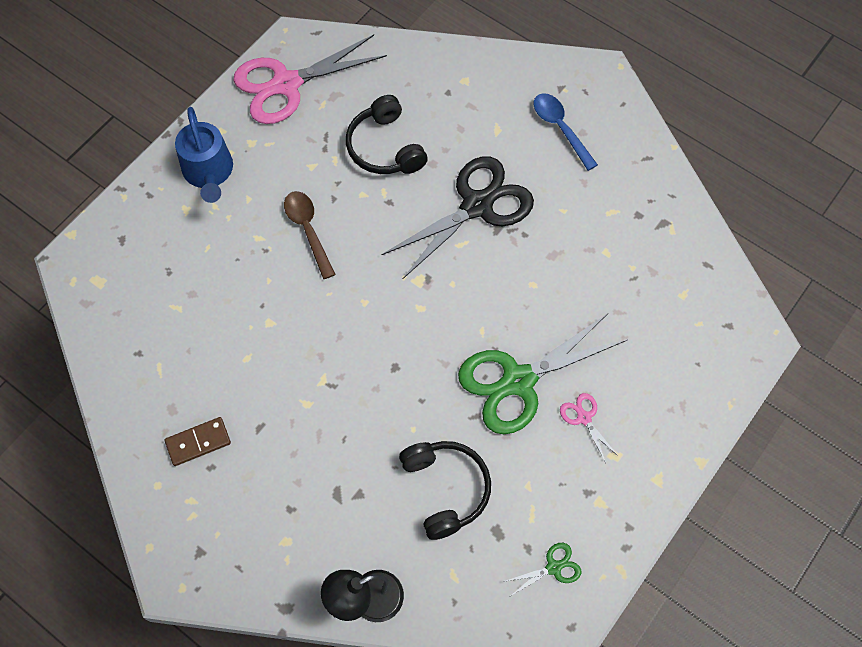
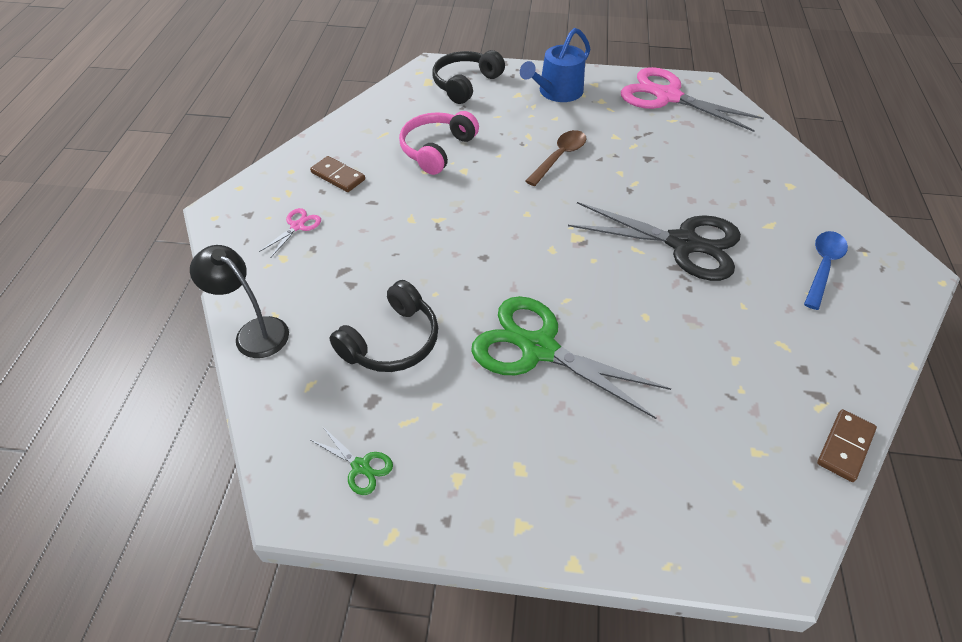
camera: 60 degrees right, 15 degrees down
black headphones [346,95,428,174] -> black headphones moved to [432,50,505,104]
pink scissors [560,393,619,463] -> pink scissors moved to [259,208,321,258]
none -> pink headphones [399,111,479,175]
none -> brown domino [817,409,877,482]

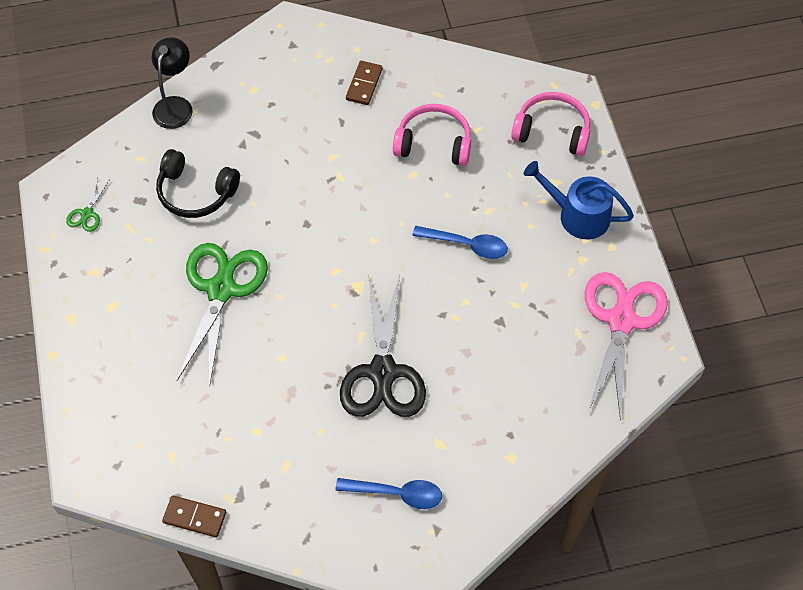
camera: 70 degrees right, 10 degrees up
pink scissors [259,208,321,258] -> none
black headphones [432,50,505,104] -> pink headphones [511,92,590,156]
brown spoon [526,130,586,186] -> blue spoon [412,226,508,259]

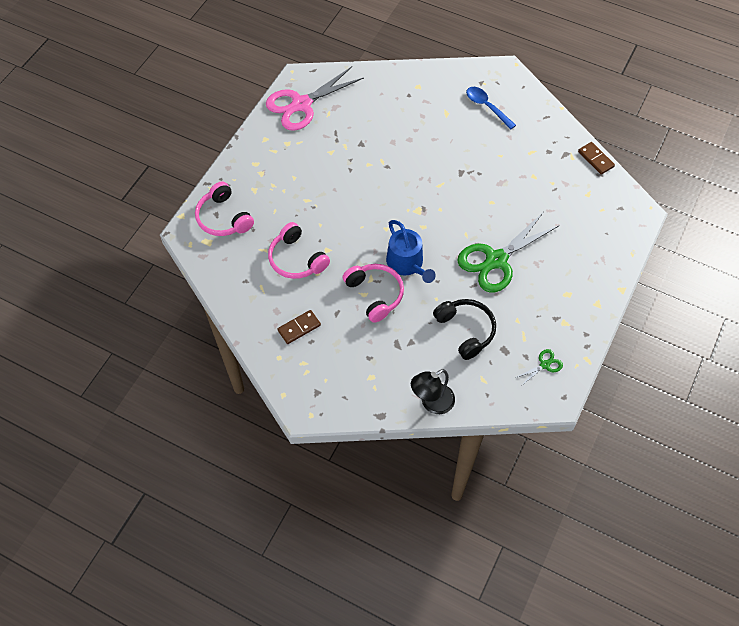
camera: 140 degrees left, 0 degrees up
black scissors [340,275,426,417] -> none
blue spoon [412,226,508,259] -> none
blue watering can [524,161,634,239] -> blue watering can moved to [386,220,436,283]
none -> pink headphones [343,264,404,323]

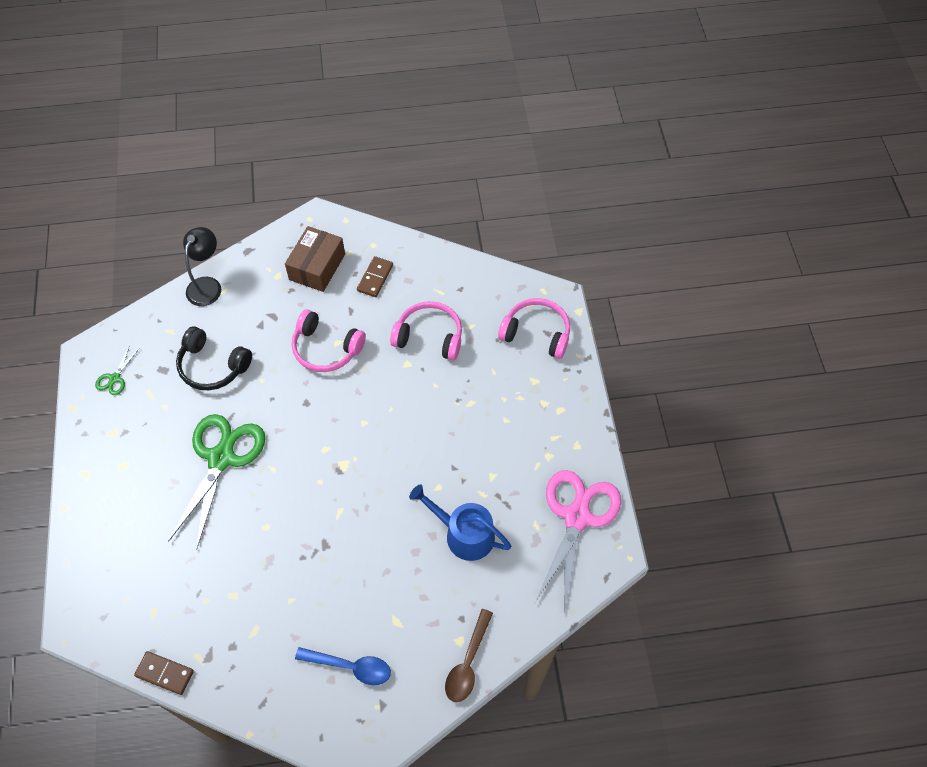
camera: 145 degrees right, 0 degrees up
blue watering can [386,220,436,283] -> blue watering can moved to [409,484,512,561]
none -> brown box [285,226,345,292]
none -> brown spoon [445,609,493,702]

